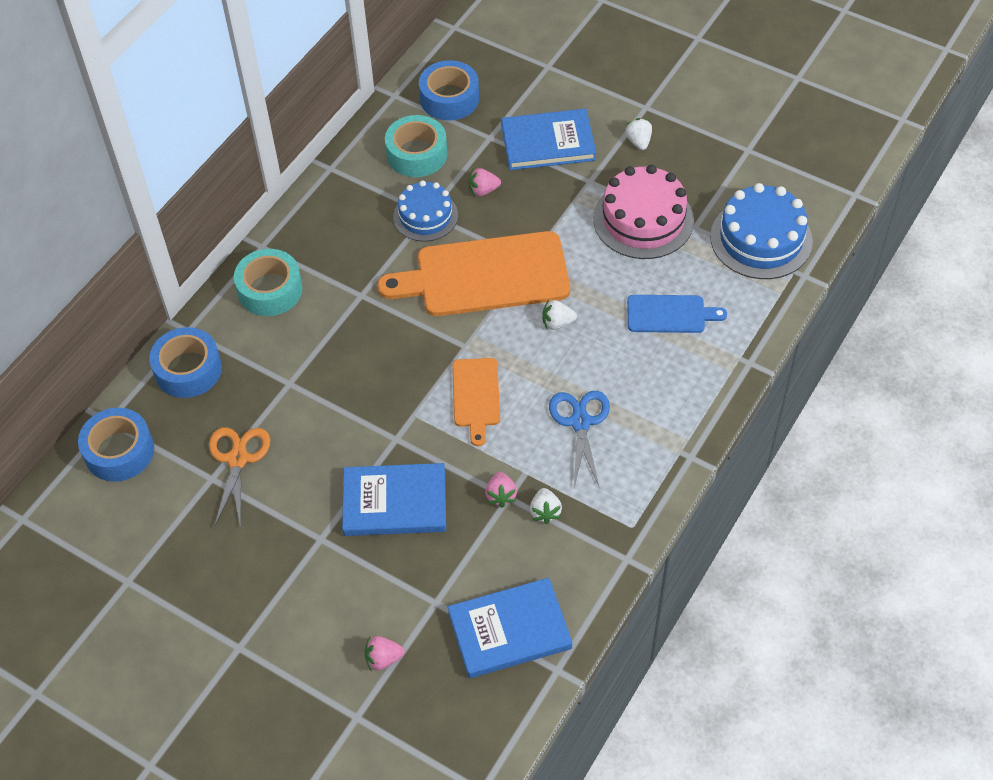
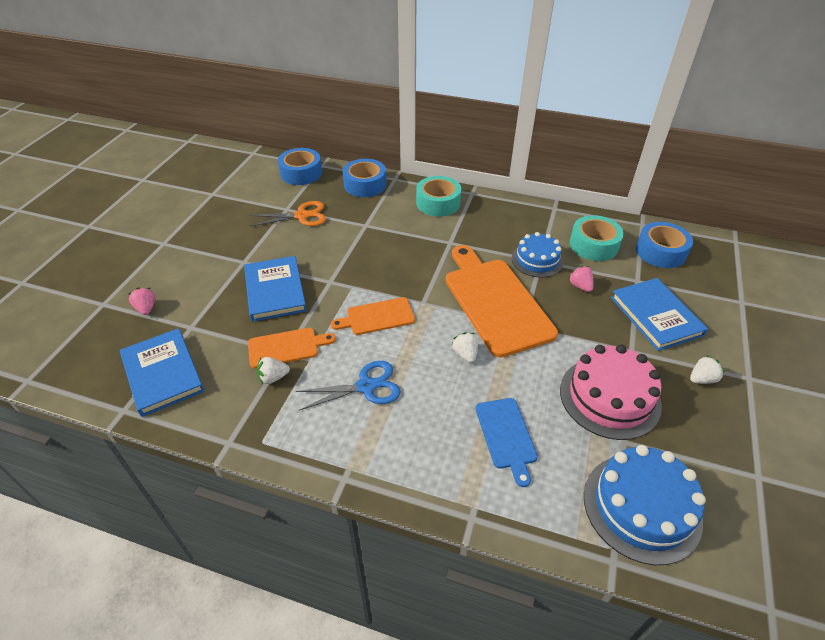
camera: 75 degrees right, 10 degrees down
pink strawberry [485,472,517,508] -> orange cutting board [248,328,336,368]

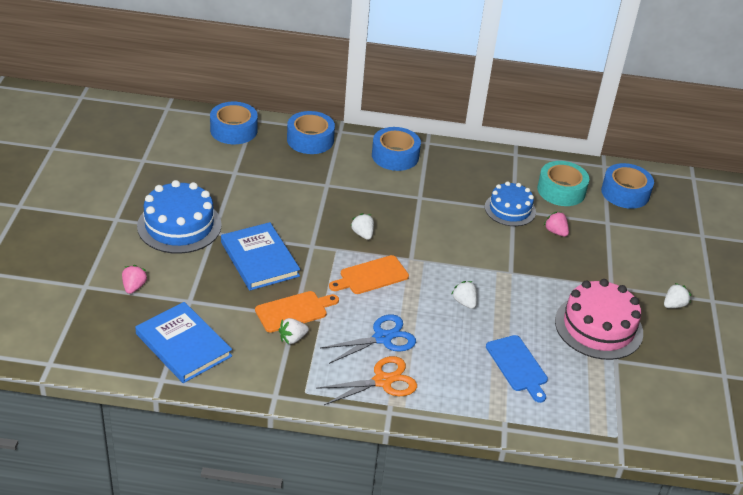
camera: 15 degrees left, 5 degrees down
pink strawberry [129,287,155,315] -> pink strawberry turned 45 degrees clockwise [122,265,147,294]
orange scissors [249,201,326,227] -> orange scissors moved to [316,356,417,405]
turquoise tape [416,176,461,216] -> blue tape [372,127,421,171]
orange cutting board [445,245,558,357] -> none
blue cake [584,445,706,565] -> blue cake moved to [137,180,222,254]
blue book [611,278,708,351] -> none
none -> white strawberry [350,213,374,240]

